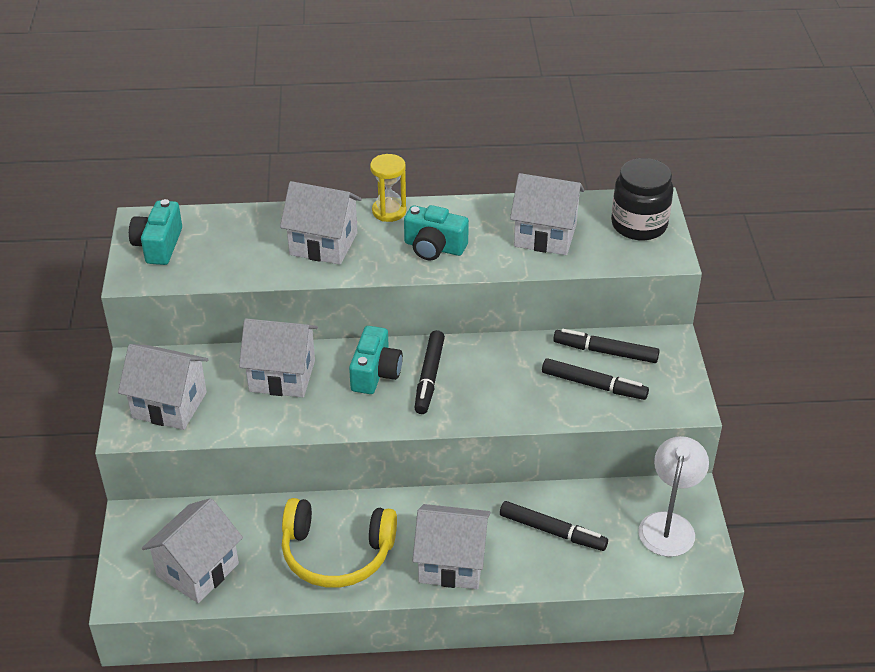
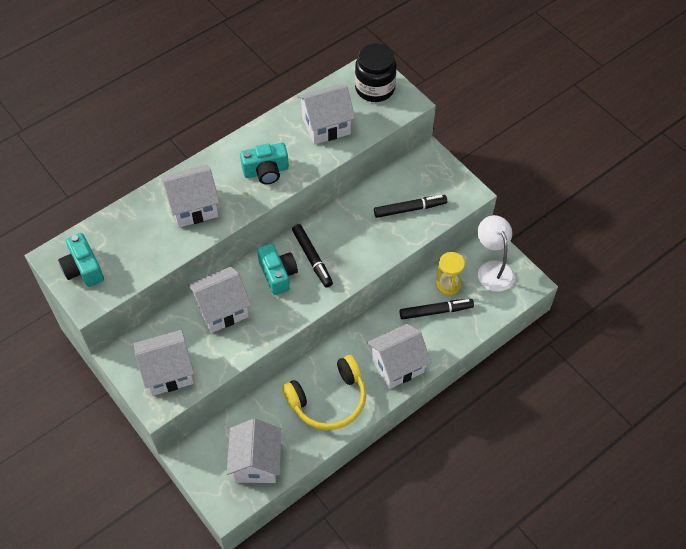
camera: 35 degrees left, 15 degrees up
yellow hourglass [370,154,406,222] -> yellow hourglass moved to [436,252,465,295]
black marker [553,329,660,363] -> none

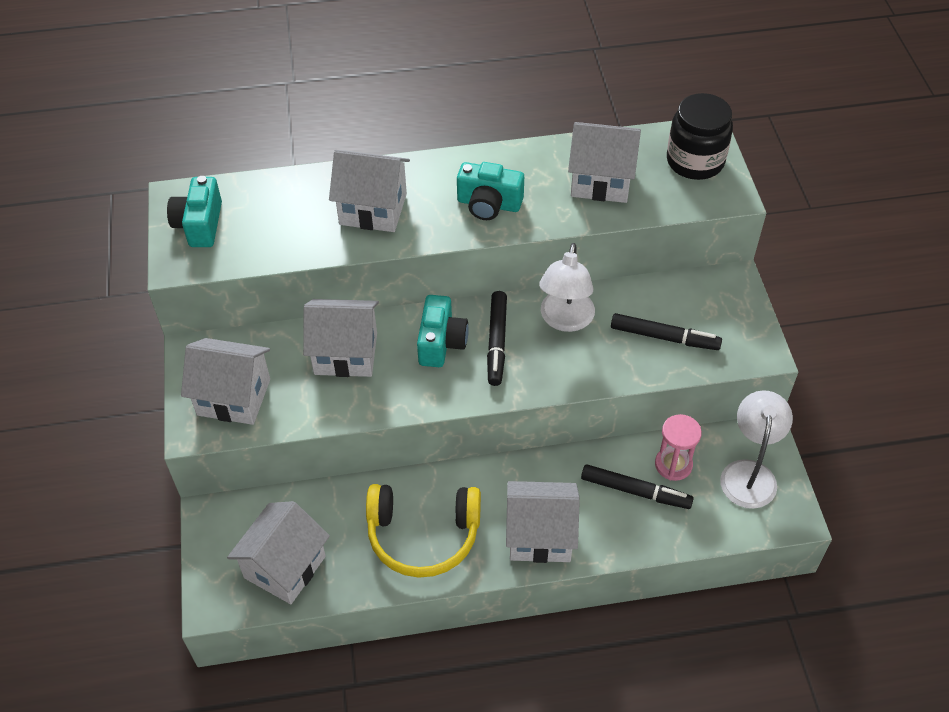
camera: 30 degrees right, 5 degrees down
yellow hourglass [436,252,465,295] -> pink hourglass [655,414,702,481]
none -> white lamp [539,243,595,332]

